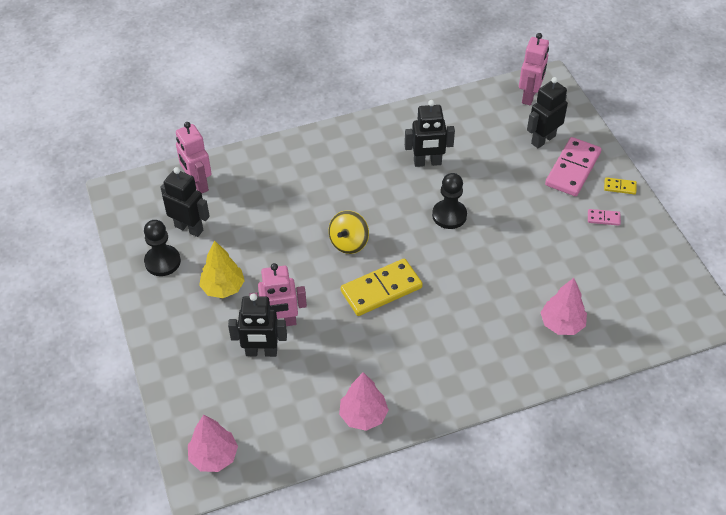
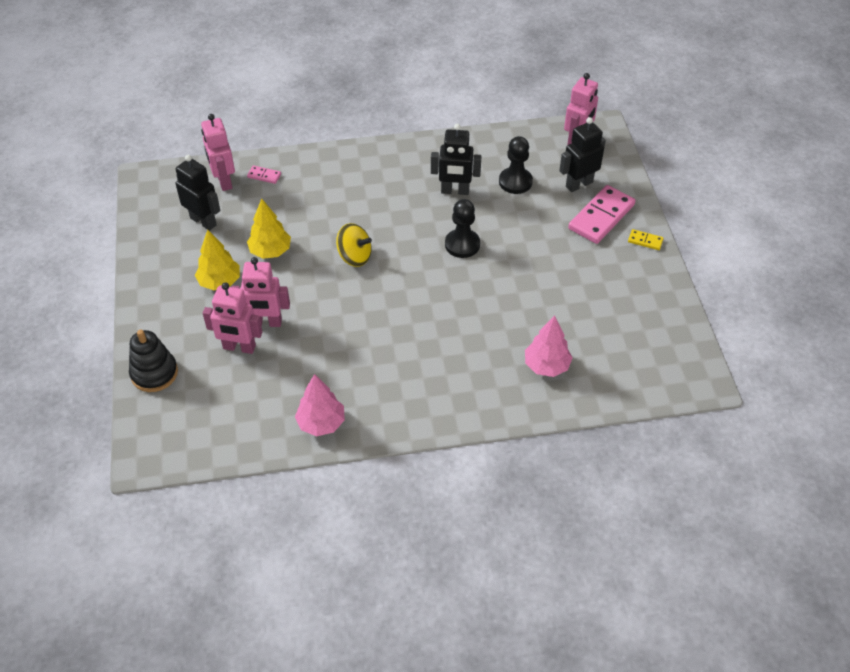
camera: 10 degrees right, 0 degrees up
black pawn [144,220,181,276] -> black pawn moved to [499,136,533,194]
pink tree [188,414,238,472] -> none
black robot [228,293,287,357] -> pink robot [203,282,262,354]
yellow spinning top [329,210,369,254] -> yellow spinning top turned 105 degrees counterclockwise [336,223,372,267]
yellow domino [341,259,423,316] -> none
pink domino [588,209,621,226] -> pink domino moved to [247,165,281,184]
none -> black stacking toy [129,330,178,392]
none -> yellow tree [247,198,291,259]

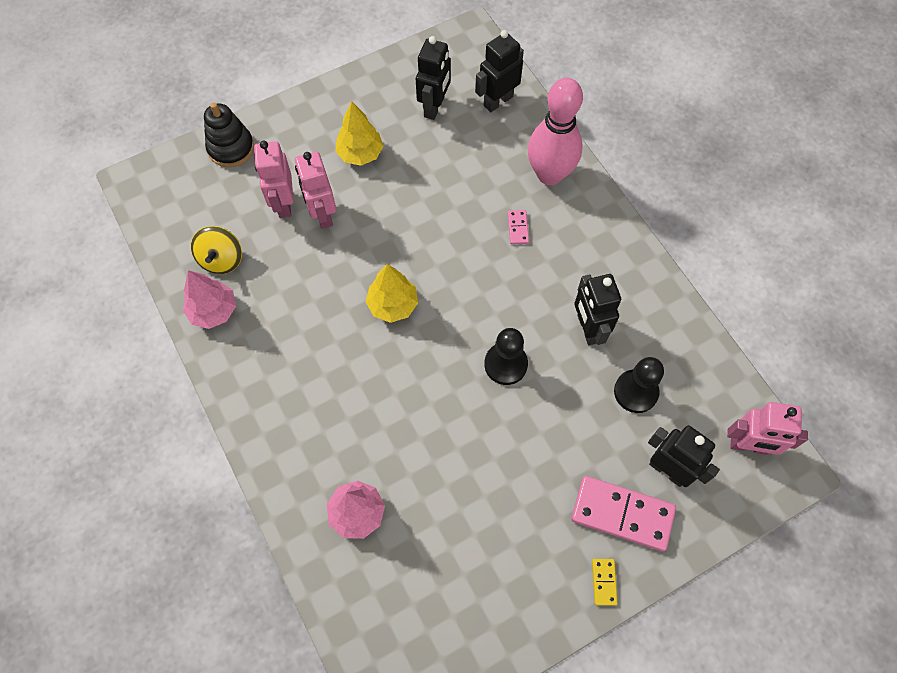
camera: 70 degrees right, 15 degrees up
pink robot [201,114,235,191] -> black robot [475,30,524,112]
pink domino [247,165,281,184] -> pink domino moved to [508,210,529,245]
yellow tree [247,198,291,259] -> yellow tree moved to [366,264,418,323]
yellow spinning top [336,223,372,267] -> yellow spinning top moved to [191,226,242,274]
none -> pink bowling pin [528,78,583,185]

